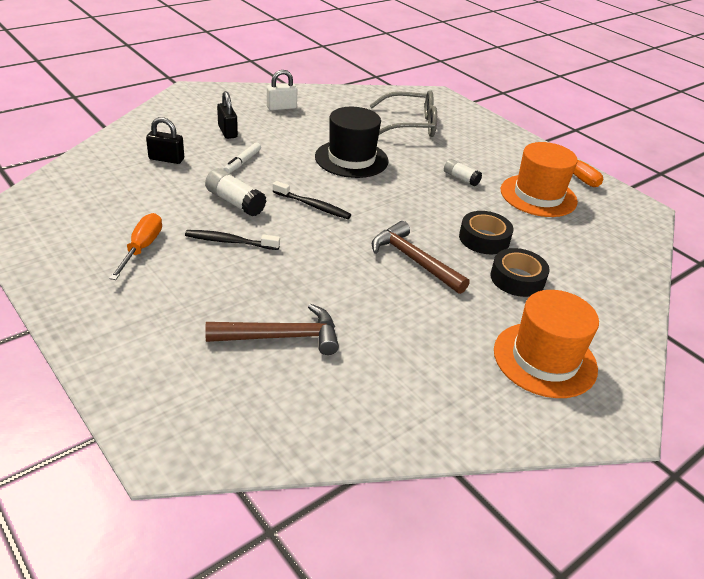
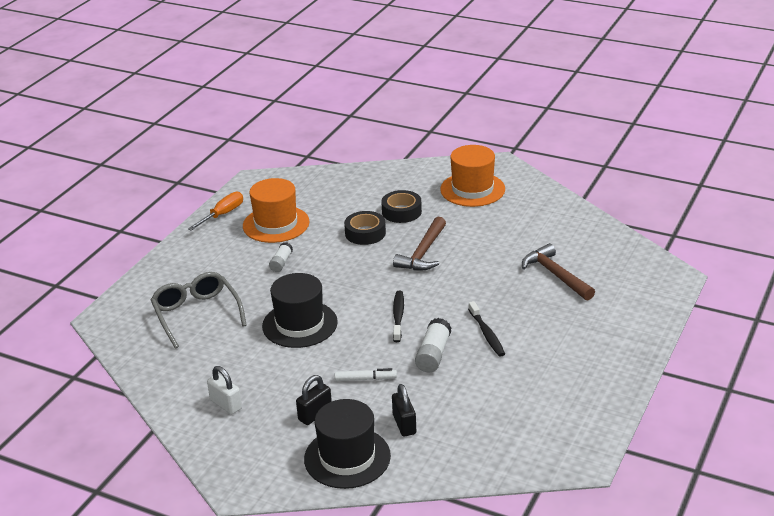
camera: 110 degrees left, 5 degrees down
orange screwdriver [109,213,162,280] -> none
none -> black hat [304,399,391,489]

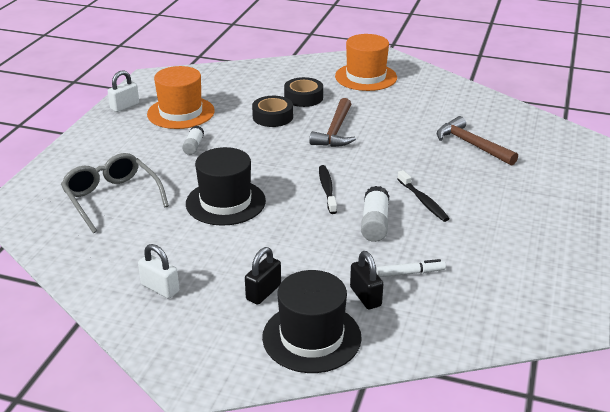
camera: 10 degrees left, 0 degrees up
orange screwdriver [188,192,243,231] -> white padlock [108,70,139,112]
white marker [335,368,397,381] -> white marker moved to [376,259,446,277]

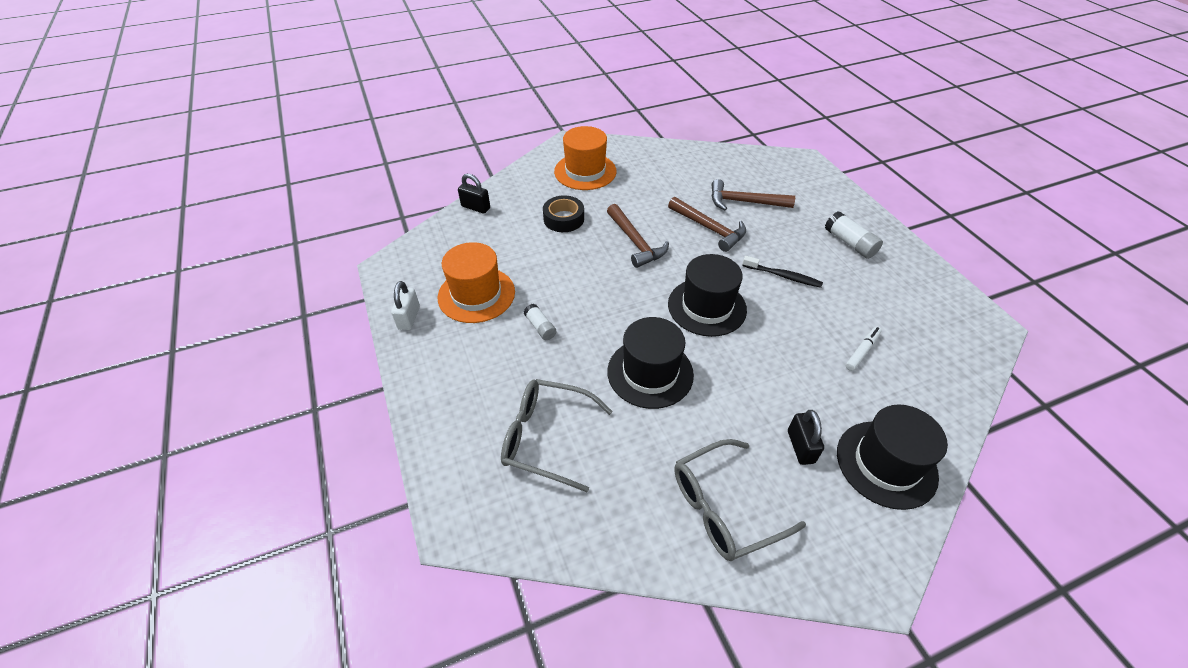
camera: 40 degrees left, 15 degrees up
white padlock [138,244,179,299] -> grey glasses [674,439,806,561]
black tape [252,96,293,127] -> none
black toothbrush [319,165,337,214] -> black hat [668,254,747,337]
black padlock [350,251,383,309] -> black padlock moved to [458,174,490,214]
white glue stick [361,186,389,242] -> white glue stick moved to [825,212,883,259]
none -> brown hammer [668,197,746,252]

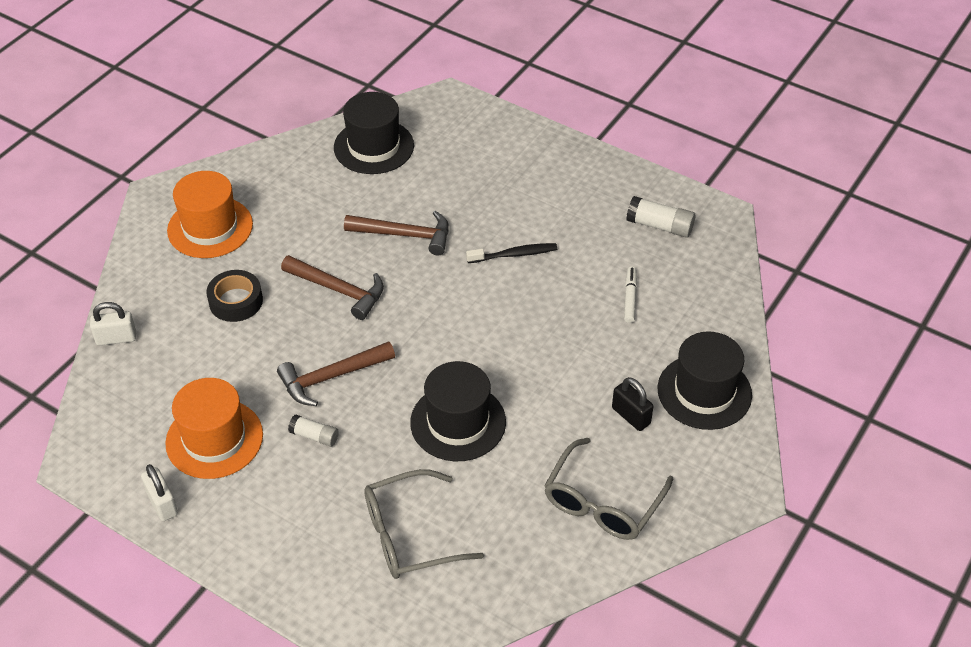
camera: 35 degrees left, 0 degrees up
black padlock [458,174,490,214] -> white padlock [90,302,136,346]
black hat [668,254,747,337] -> black hat moved to [334,92,414,174]
brown hammer [712,179,795,210] -> brown hammer moved to [277,341,395,406]
white glue stick [825,212,883,259] -> white glue stick moved to [627,196,695,238]

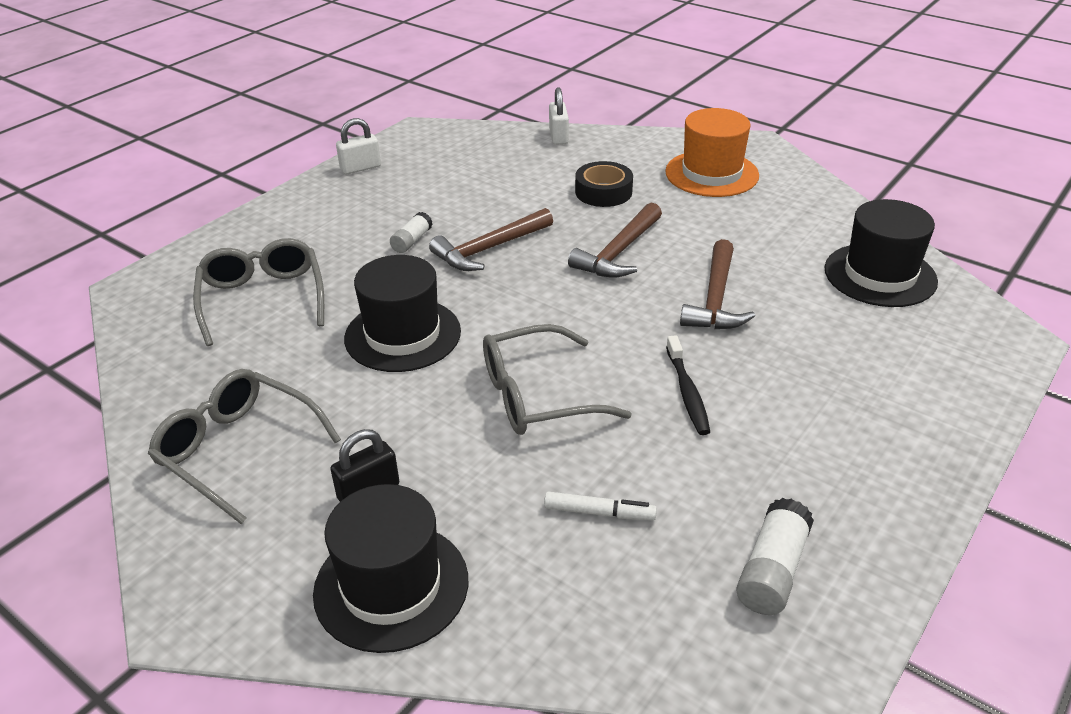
camera: 95 degrees right, 10 degrees down
orange hat [165,378,263,479] -> none
brown hammer [277,341,395,406] -> brown hammer turned 105 degrees counterclockwise [429,208,553,271]
none -> grey glasses [483,324,632,435]

